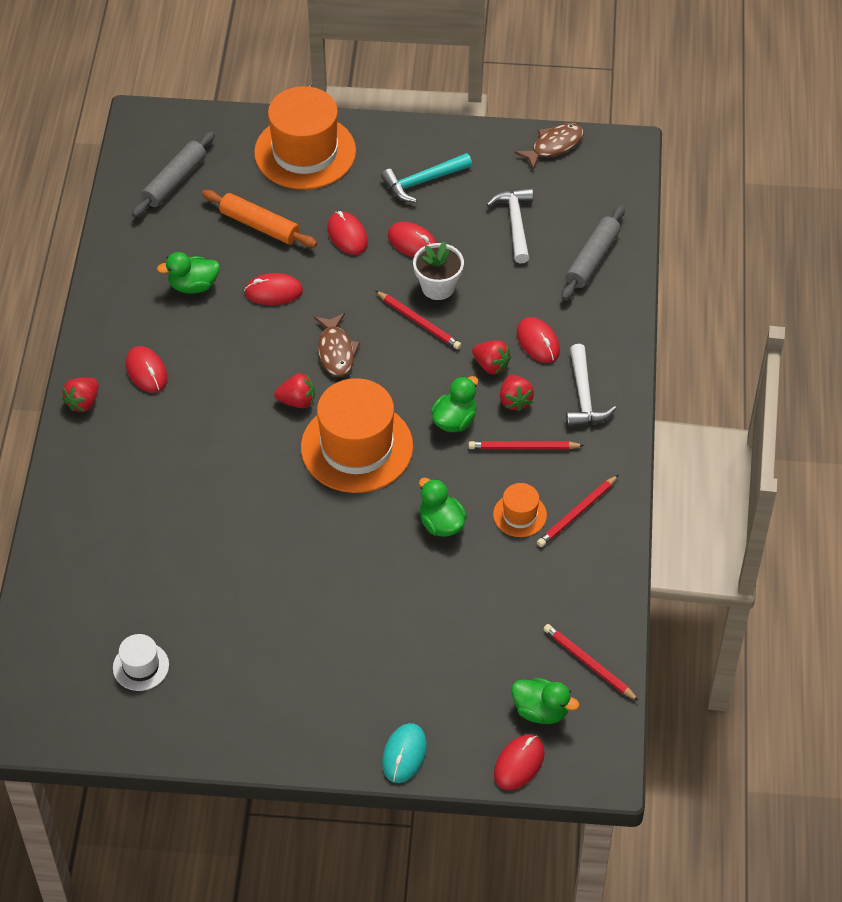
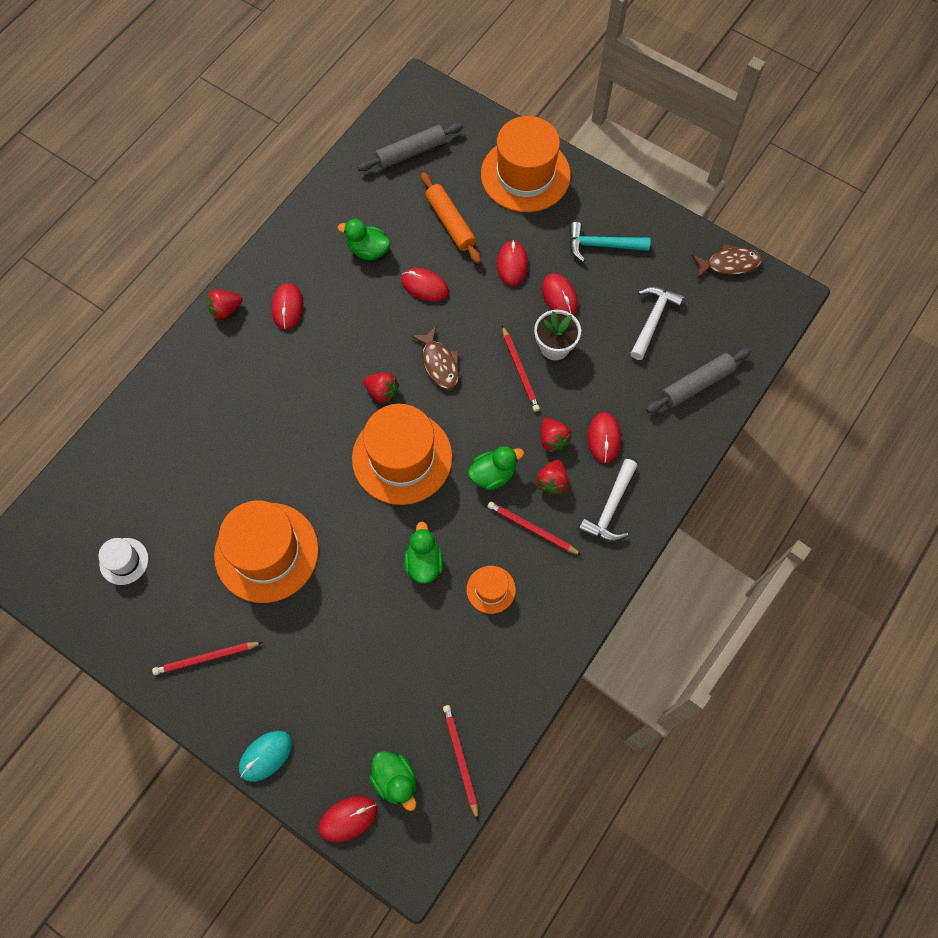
camera: 30 degrees right, 15 degrees up
brown fish [314,313,360,377] -> brown fish turned 45 degrees counterclockwise [411,326,459,389]
red pencil [537,475,618,547] -> red pencil moved to [152,642,263,675]
none -> orange hat [214,500,319,603]

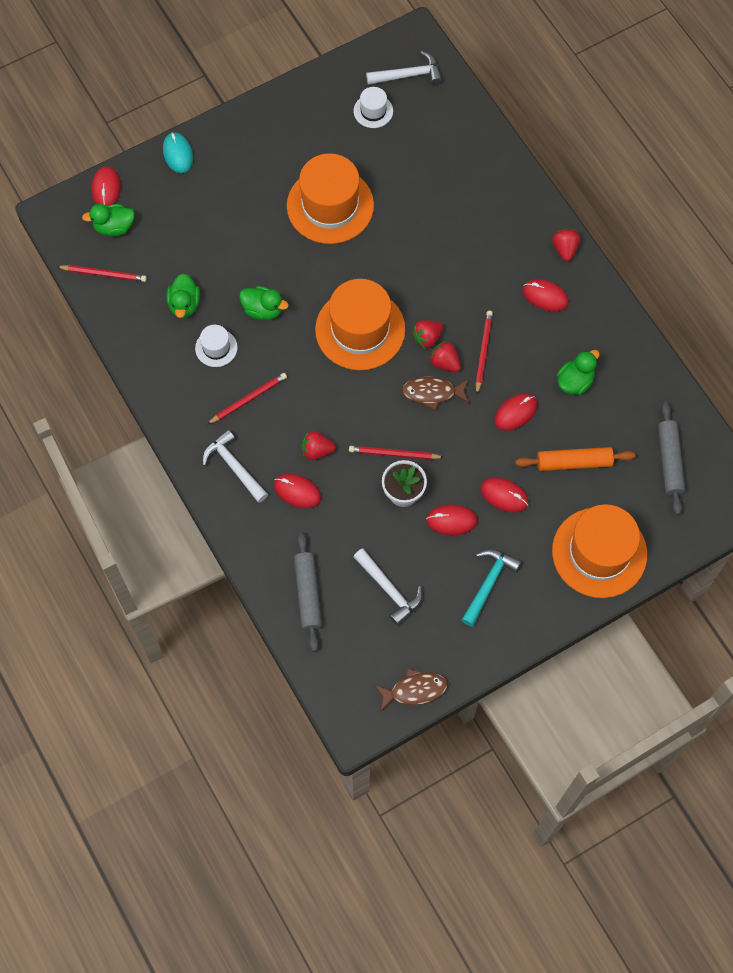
camera: 115 degrees right, 0 degrees up
red pencil [152,642,263,675] -> red pencil moved to [476,311,493,394]
orange hat [467,566,516,614] -> white hat [195,325,238,367]
green duck [468,446,524,490] -> green duck moved to [167,274,200,318]
red strawberry [536,460,568,495] -> red strawberry moved to [429,341,461,372]
brown fish [692,244,762,279] -> brown fish turned 120 degrees counterclockwise [374,668,448,711]
none -> white hammer [366,51,442,85]

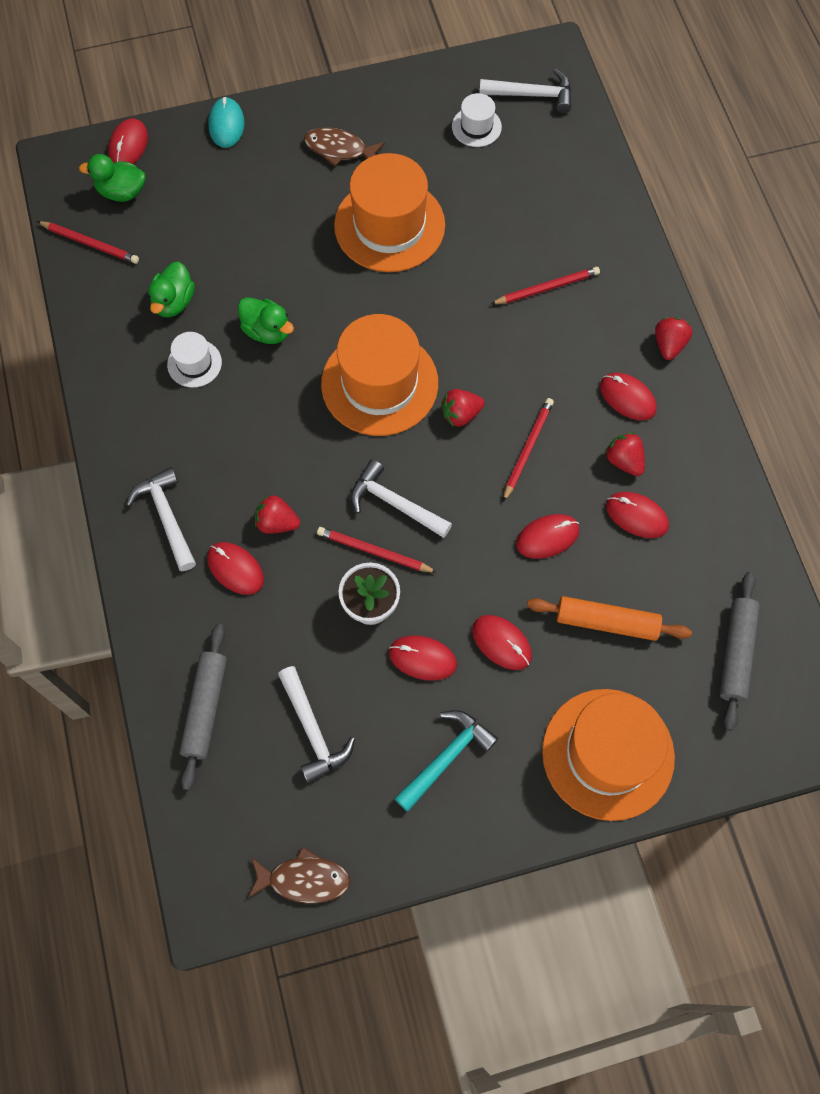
camera: 15 degrees right, 0 degrees up
red pencil [207,373,287,424] -> red pencil moved to [491,267,600,304]
brown fish [402,377,469,410] -> brown fish moved to [304,128,385,166]
red strawberry [429,341,461,372] -> red strawberry moved to [605,432,645,476]
green duck [557,350,600,395] -> red mouse [606,492,669,538]
none -> white hammer [351,460,452,538]

